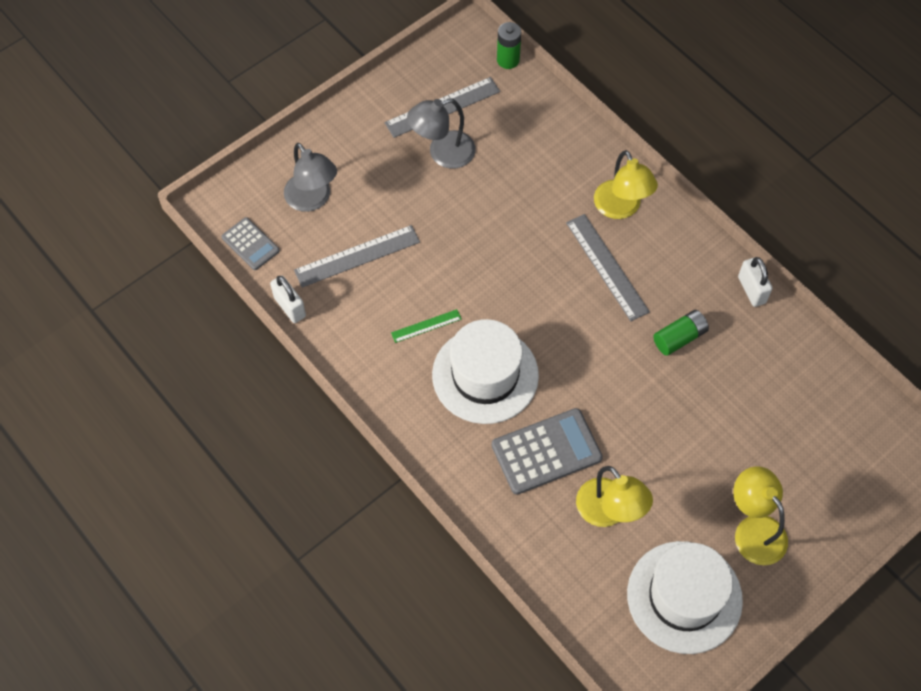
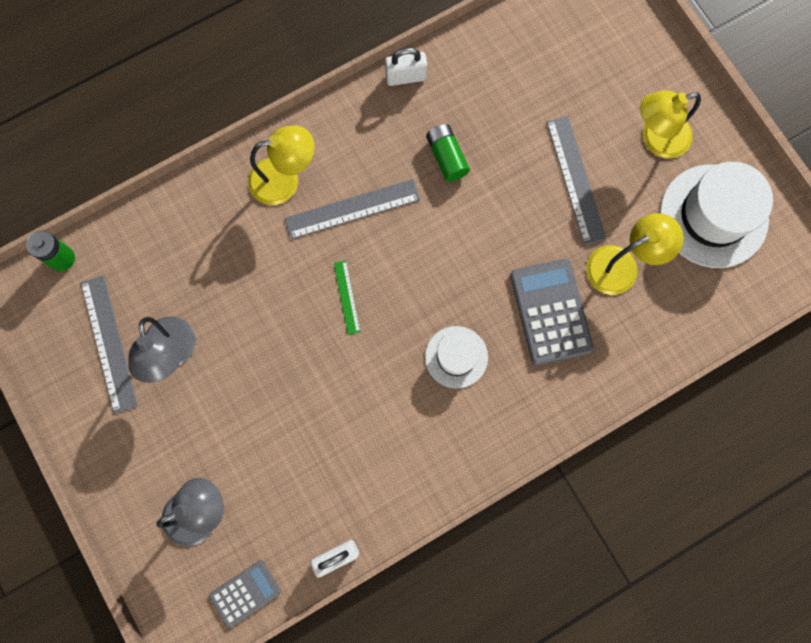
camera: 80 degrees left, 15 degrees up
grey ruler [294,225,420,288] -> grey ruler moved to [547,116,606,245]
green ruler [391,309,462,343] -> green ruler moved to [334,260,361,335]
white hat [432,319,539,424] -> white hat [425,326,488,388], size x0.56

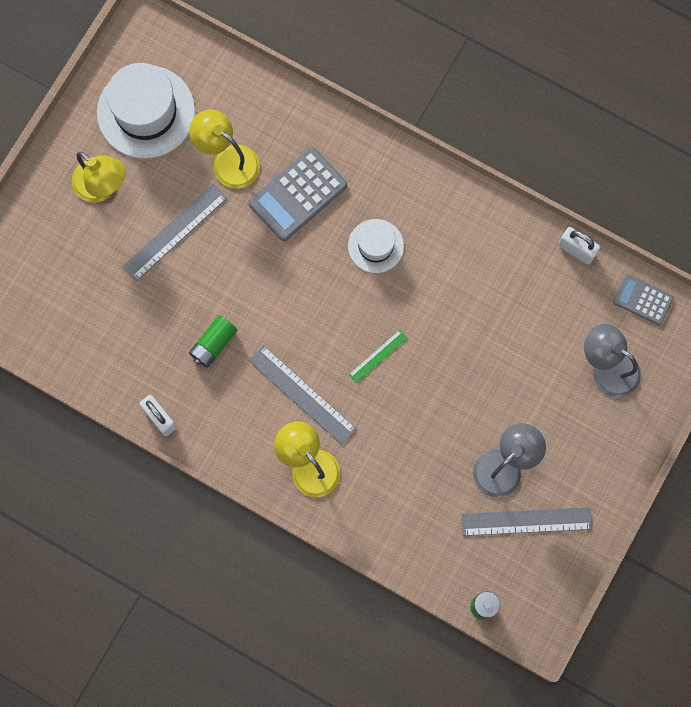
camera: 120 degrees left, 0 degrees up
grey ruler [81,275,138,414] -> grey ruler turned 45 degrees clockwise [461,507,592,536]

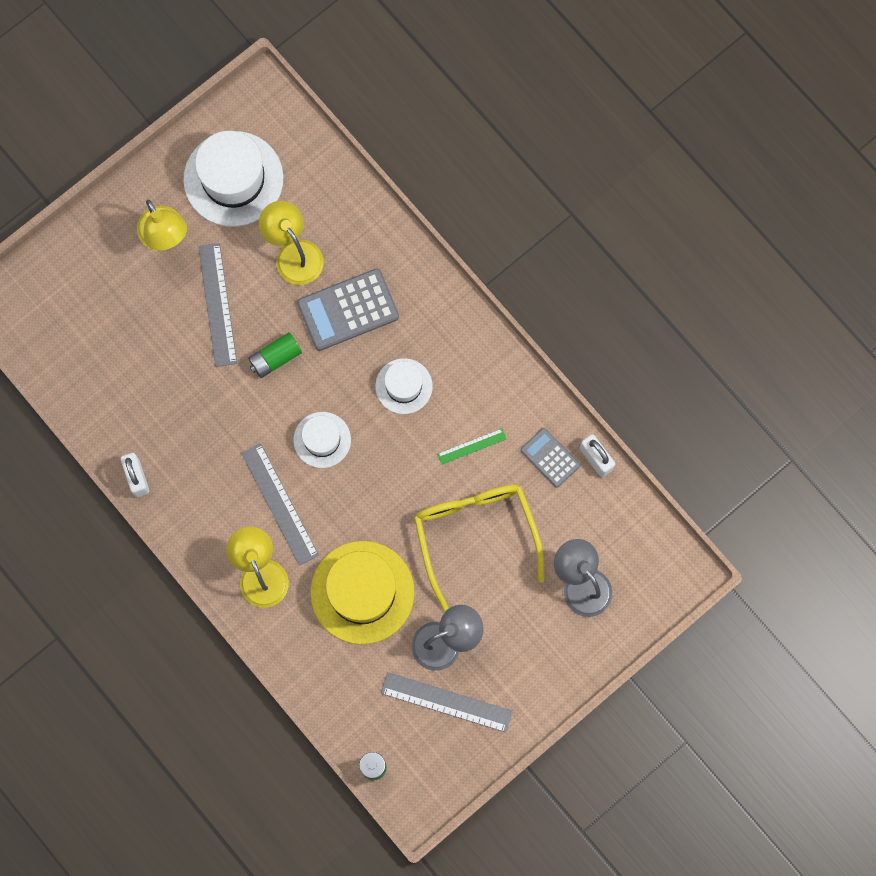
camera: 20 degrees right, 0 degrees up
grey ruler [122,184,227,281] -> grey ruler turned 75 degrees counterclockwise [198,243,237,367]
green battery [189,315,237,368] -> green battery moved to [248,332,302,378]
green ruler [349,330,408,383] -> green ruler moved to [437,429,506,464]
grey calculator [613,274,674,325] -> grey calculator moved to [521,428,580,488]
none -> white hat [294,412,351,468]
none -> yellow hat [310,541,415,645]
none -> yellow glasses [414,485,545,610]

